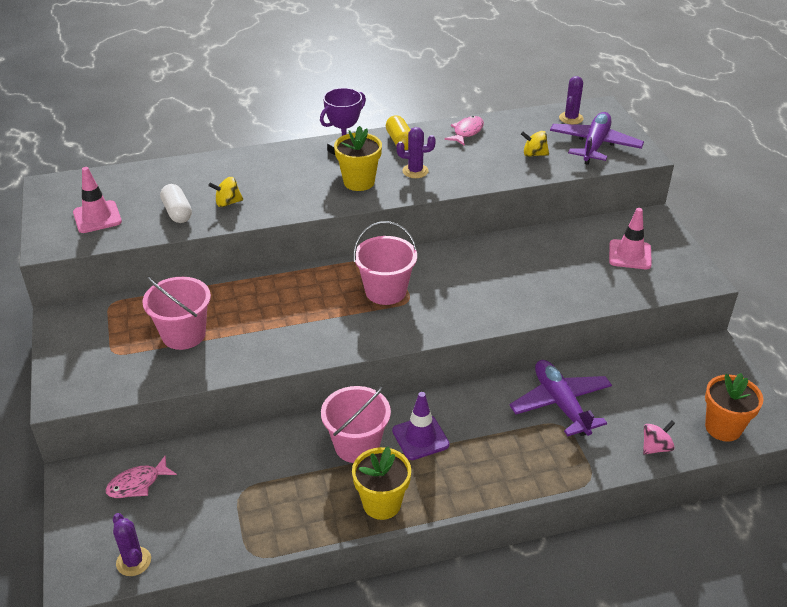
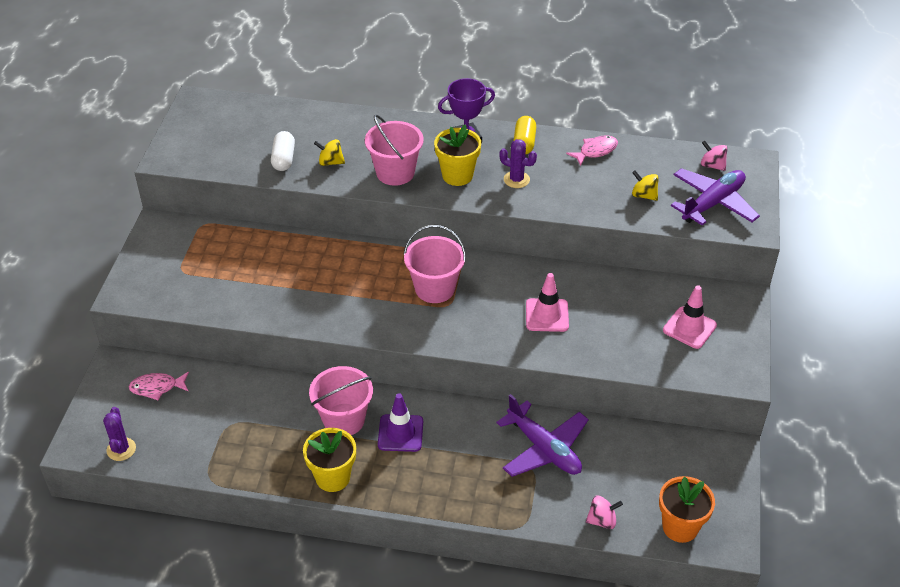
camera: 25 degrees right, 5 degrees up
pink traffic cone [73,167,122,233] -> pink traffic cone moved to [526,273,569,332]
pink bucket [142,277,211,350] -> pink bucket moved to [365,115,423,186]
purple plane [510,360,612,437] -> purple plane turned 135 degrees clockwise [496,394,589,477]
purple cactus [559,76,584,124] -> pink spinning top [701,141,728,171]

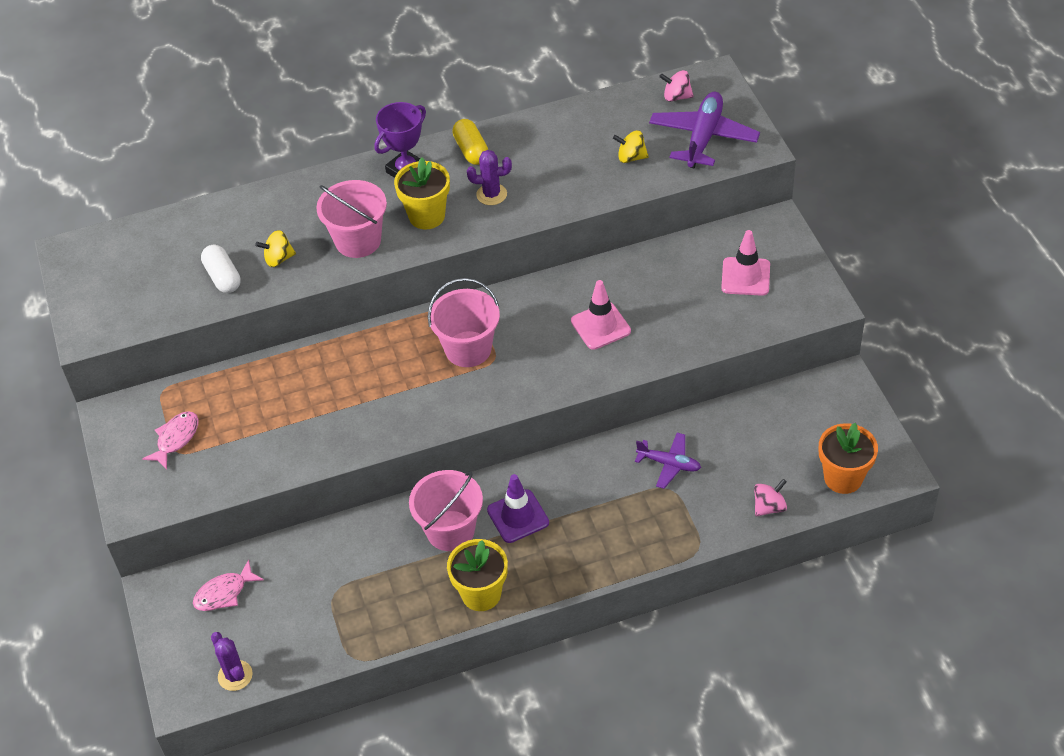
camera: 25 degrees left, 5 degrees up
purple plane [496,394,589,477] -> purple plane [635,433,701,489], size x0.59
pink fish [566,135,618,166] -> pink fish moved to [142,411,199,469]

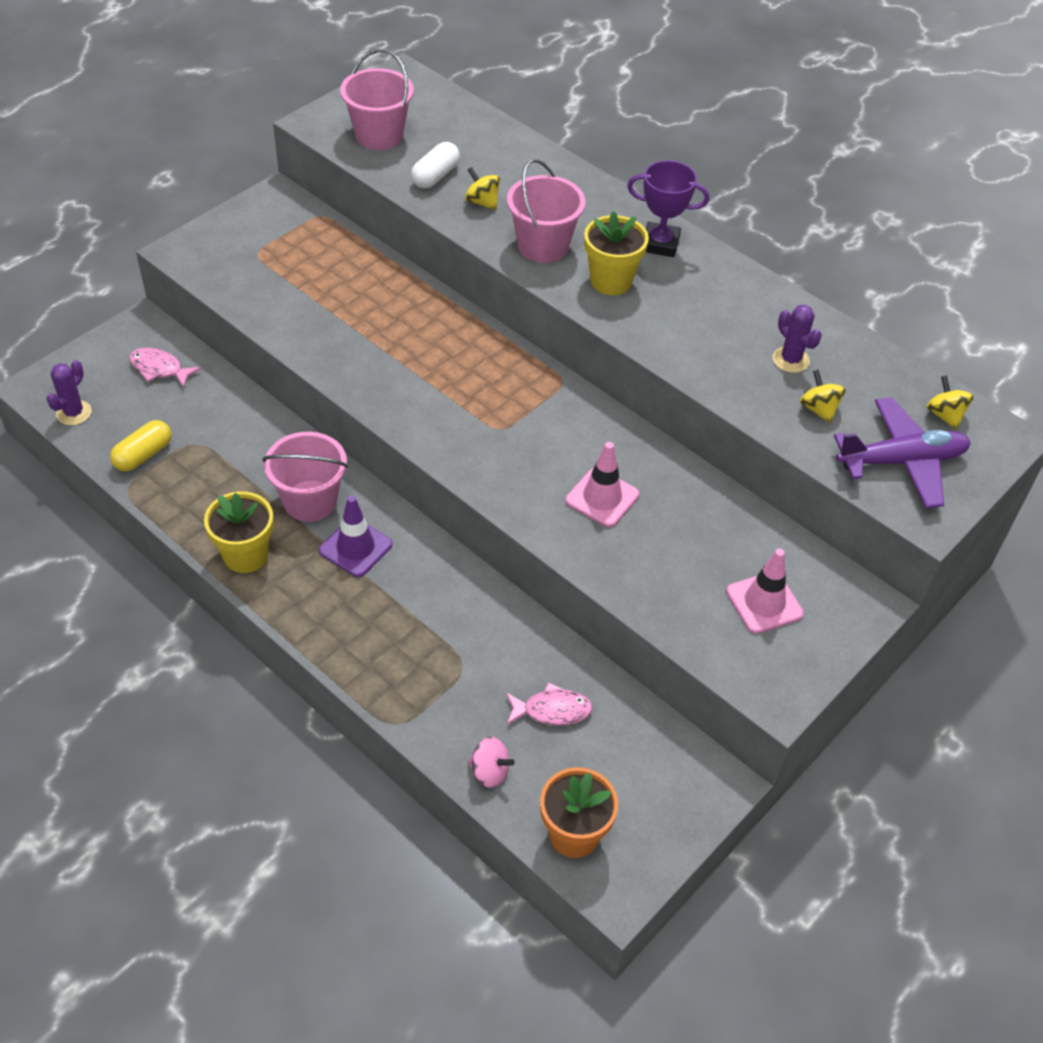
camera: 55 degrees right, 0 degrees up
pink fish [142,411,199,469] -> pink fish moved to [506,682,592,726]
pink bucket [428,278,500,367] -> pink bucket moved to [340,49,414,150]
yellow capsule [452,119,488,165] -> yellow capsule moved to [110,420,171,471]
purple cactus [467,150,512,205] -> purple cactus moved to [773,305,822,373]
purple plane [635,433,701,489] -> none
pink spinning top [659,70,694,102] -> yellow spinning top [926,376,973,429]

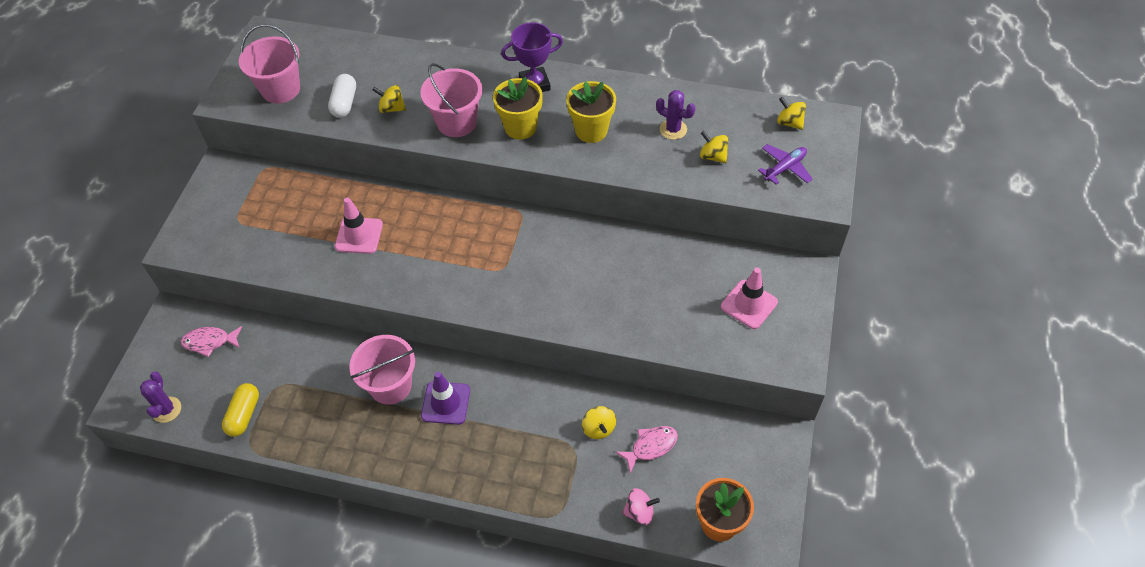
camera: 25 degrees left, 5 degrees up
yellow flower pot [204,491,273,573] -> yellow flower pot moved to [566,81,616,143]
pink traffic cone [565,442,639,527] -> pink traffic cone moved to [335,198,383,254]
purple plane [834,397,971,508] -> purple plane [758,144,813,185], size x0.59
none -> yellow spinning top [582,406,616,439]

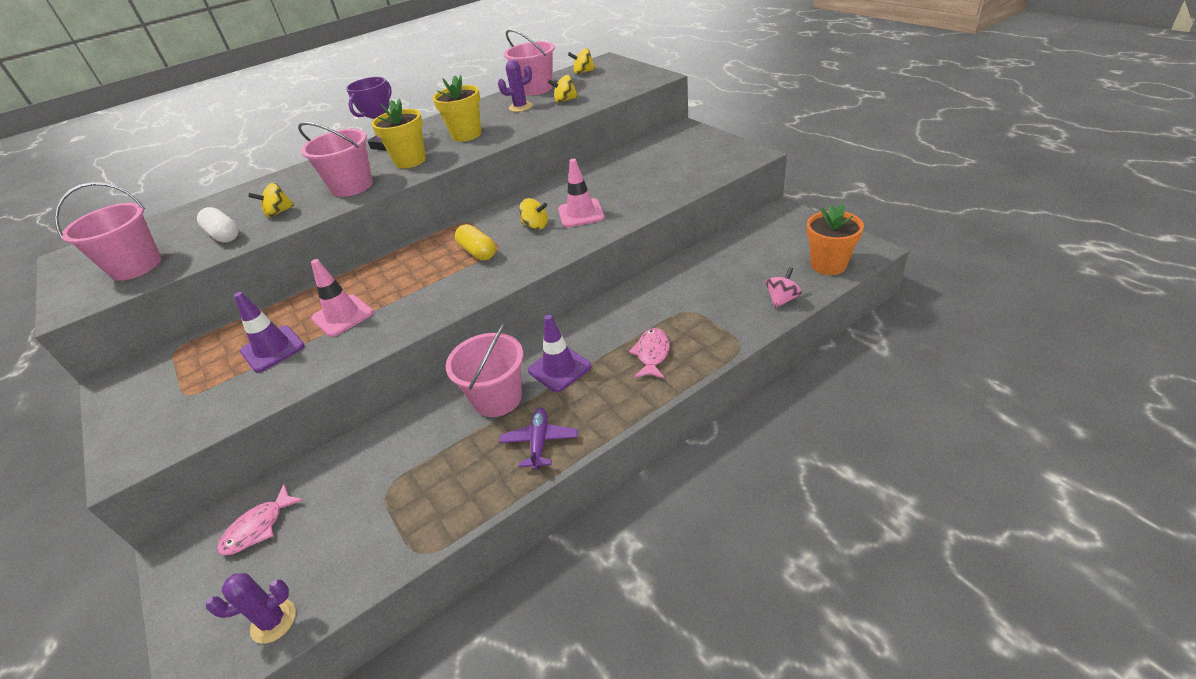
camera: 45 degrees left, 15 degrees down
purple cactus [140,372,181,423] -> purple cactus turned 60 degrees counterclockwise [206,573,296,644]
yellow capsule [222,383,259,437] -> yellow capsule moved to [455,224,496,261]
yellow spinning top [582,406,616,439] -> yellow spinning top moved to [519,198,548,230]
pink fish [616,426,678,473] -> pink fish moved to [629,328,670,379]
pink traffic cone [721,268,778,329] -> pink traffic cone moved to [558,159,605,228]
purple plane [758,144,813,185] -> purple plane moved to [499,408,578,470]
none -> purple traffic cone [234,292,305,373]
none -> pink bucket [504,29,555,95]

